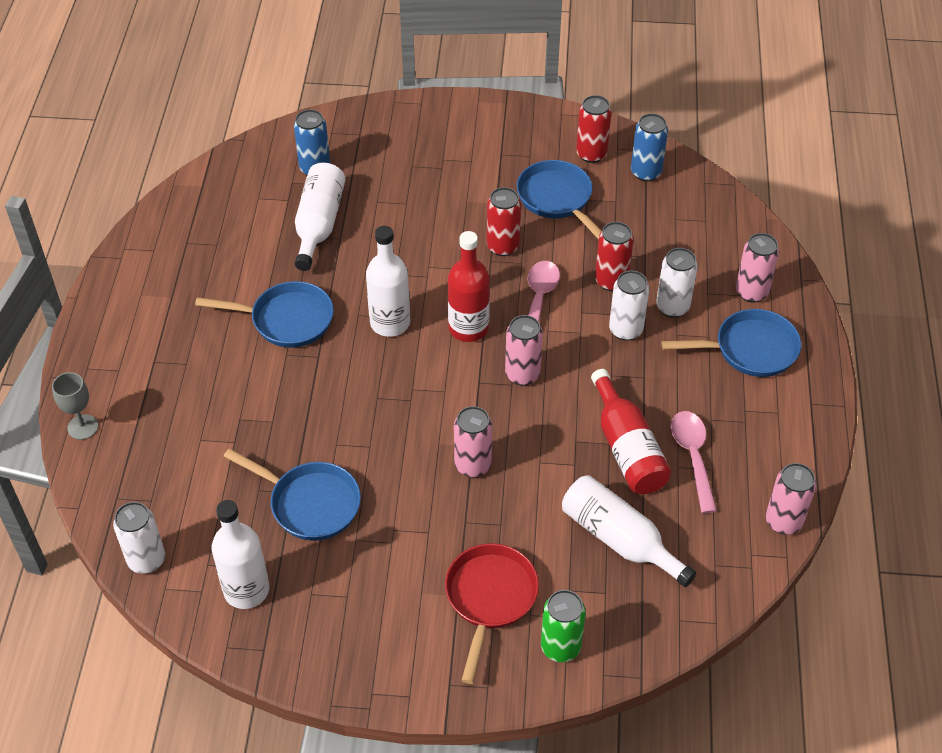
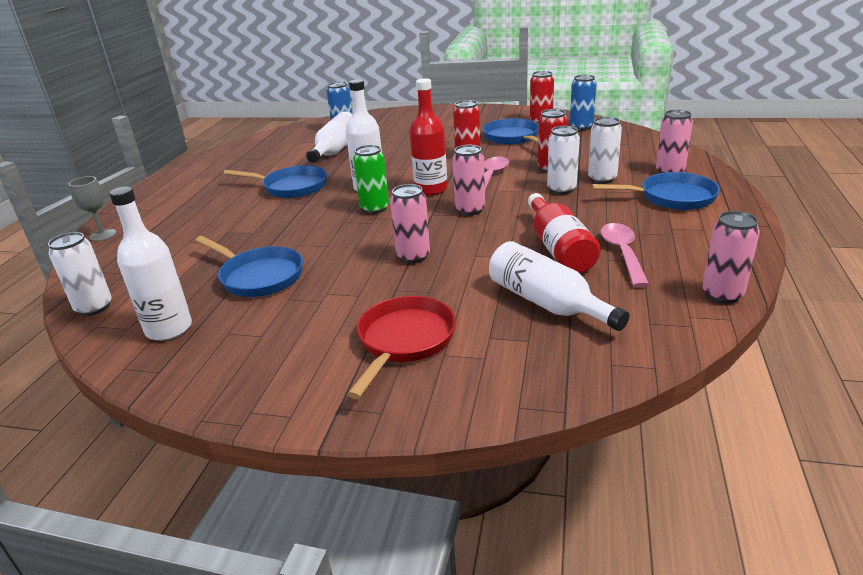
camera: 10 degrees right, 20 degrees down
green can [541,590,586,662] -> green can moved to [353,145,389,214]

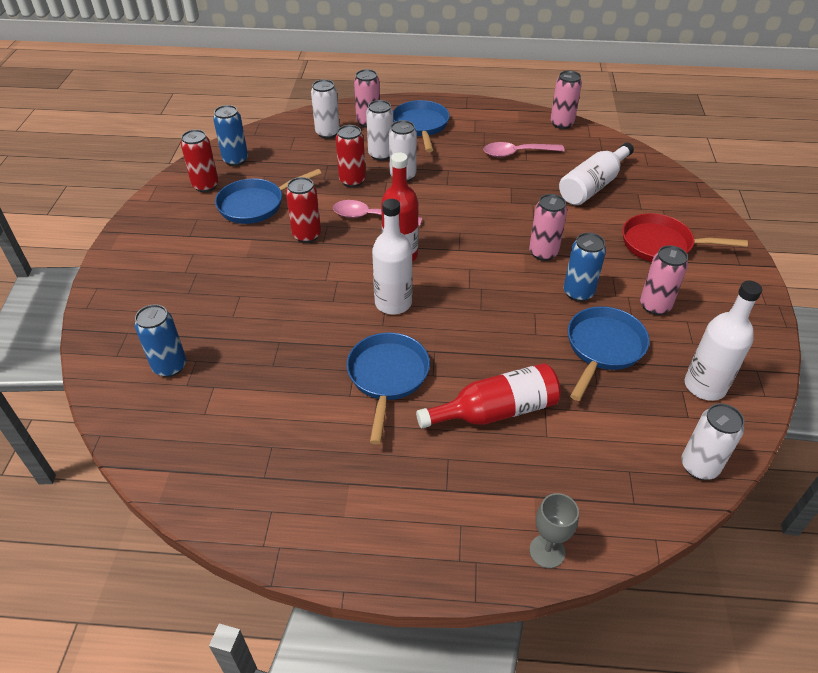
camera: 100 degrees left, 15 degrees up
white bottle [306,112,352,163] -> none
green can [353,145,389,214] -> none
pink can [452,145,485,216] -> pink can moved to [640,245,688,315]
red bottle [528,193,601,273] -> red bottle moved to [416,363,561,428]
none -> white can [311,79,340,139]
none -> blue can [564,233,606,302]

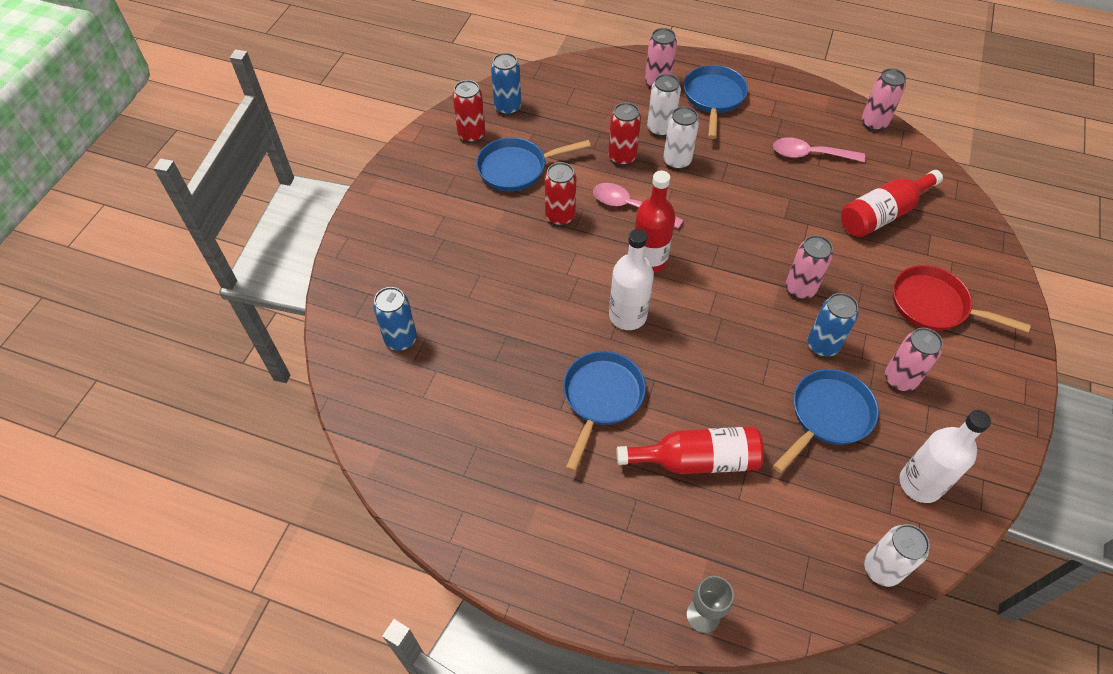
camera: 15 degrees right, 10 degrees up
white can [311,79,340,139] -> none
white bottle [559,143,634,205] -> red bottle [841,170,943,237]

